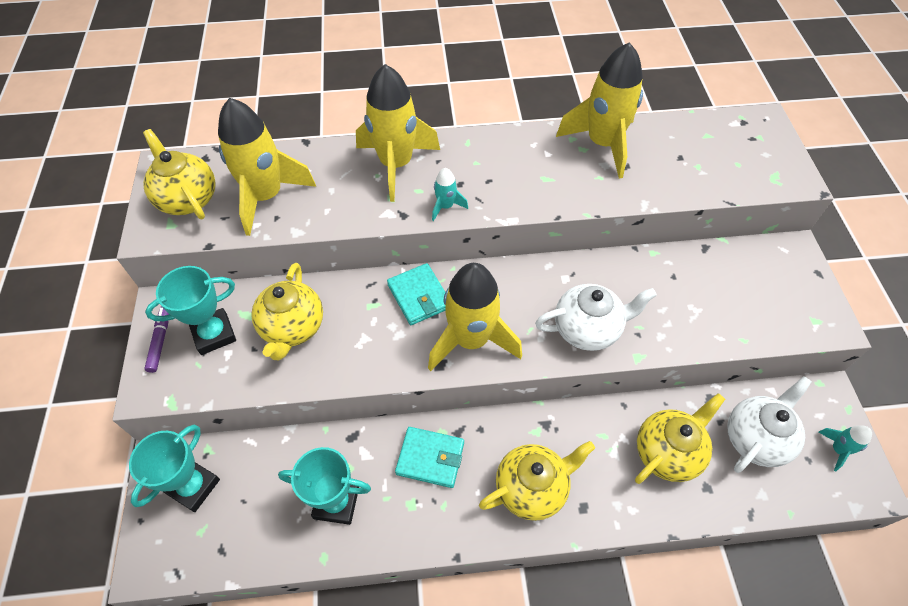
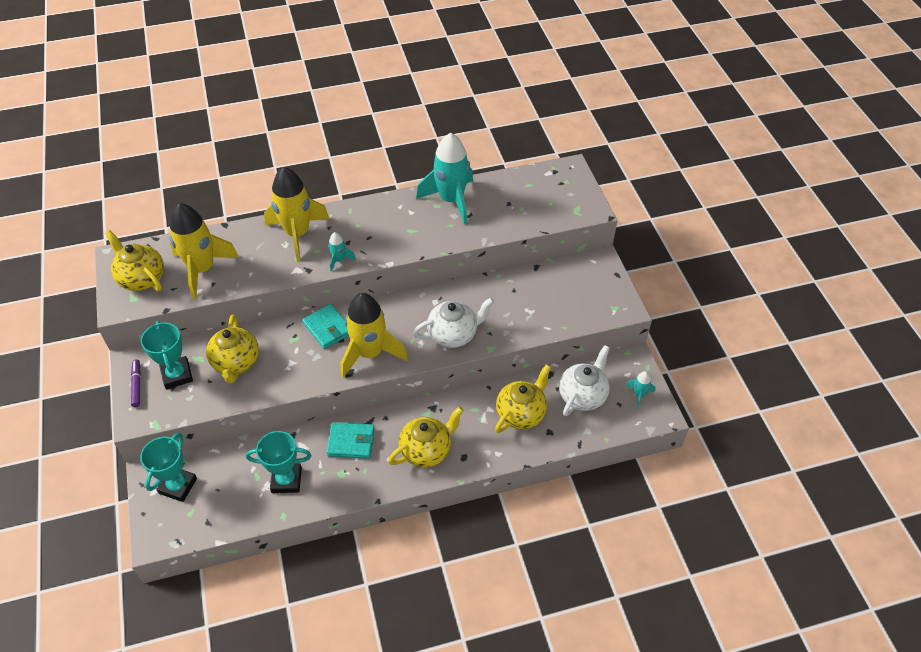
camera: 10 degrees left, 5 degrees down
turquoise trophy [145,266,236,355] -> turquoise trophy turned 75 degrees counterclockwise [141,321,193,389]
yellow rocket [556,42,643,179] -> turquoise rocket [416,133,473,224]

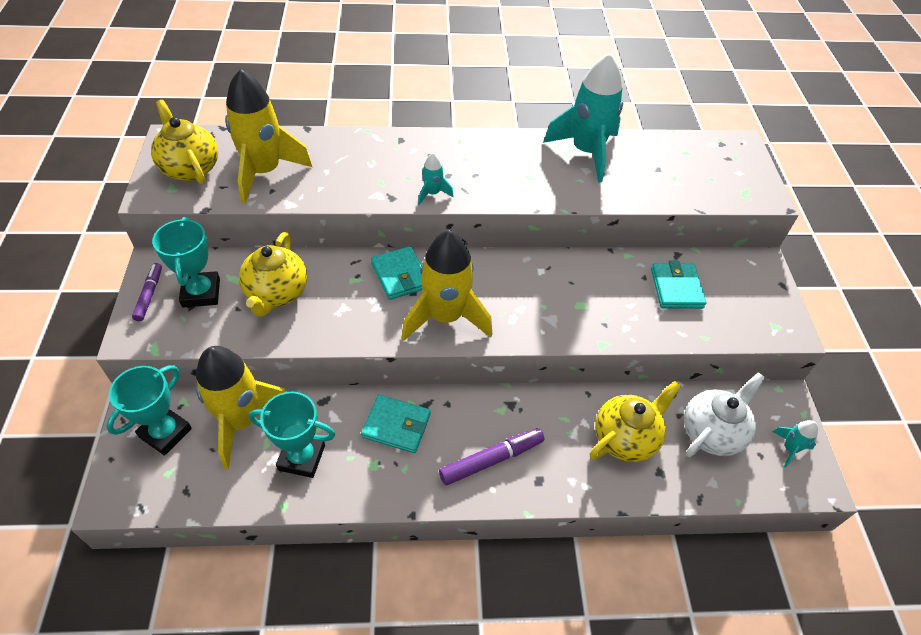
camera: 10 degrees right, 0 degrees up
yellow rocket [264,167,330,262] -> yellow rocket moved to [196,346,287,469]
yellow teapot [388,407,464,467] -> purple marker [439,428,544,485]
white teapot [413,298,494,348] -> none
none -> turquoise wallet [651,261,707,309]

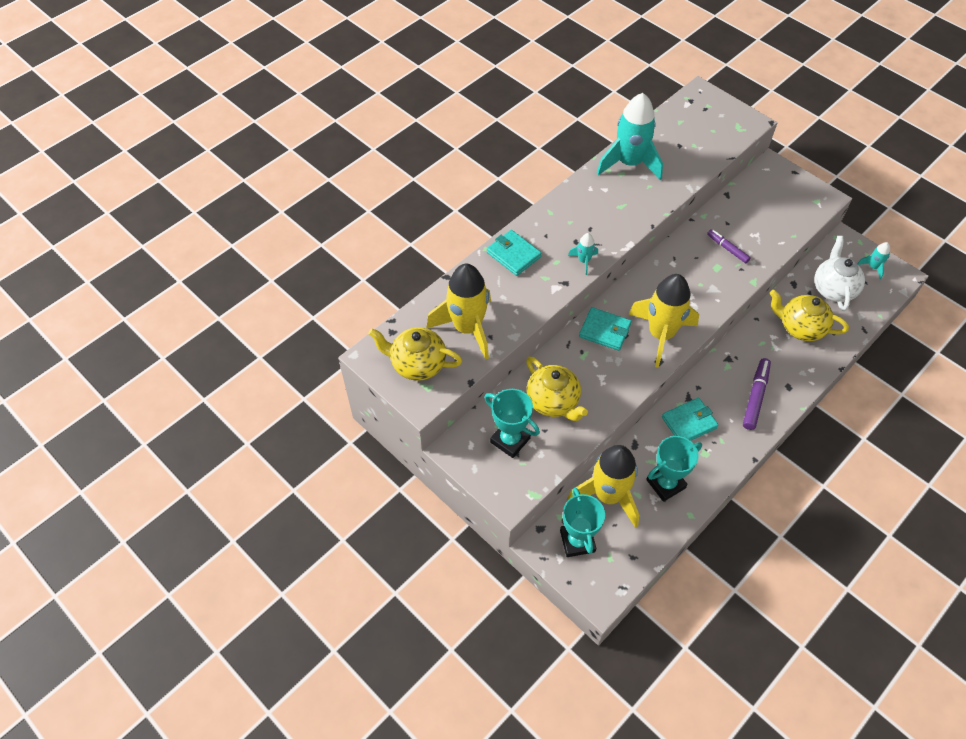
camera: 40 degrees left, 5 degrees up
purple marker [132,263,162,321] -> purple marker moved to [707,229,751,263]
yellow teapot [590,381,681,462] -> yellow teapot turned 75 degrees counterclockwise [770,290,849,341]
turquoise wallet [651,261,707,309] -> turquoise wallet moved to [487,230,541,276]

